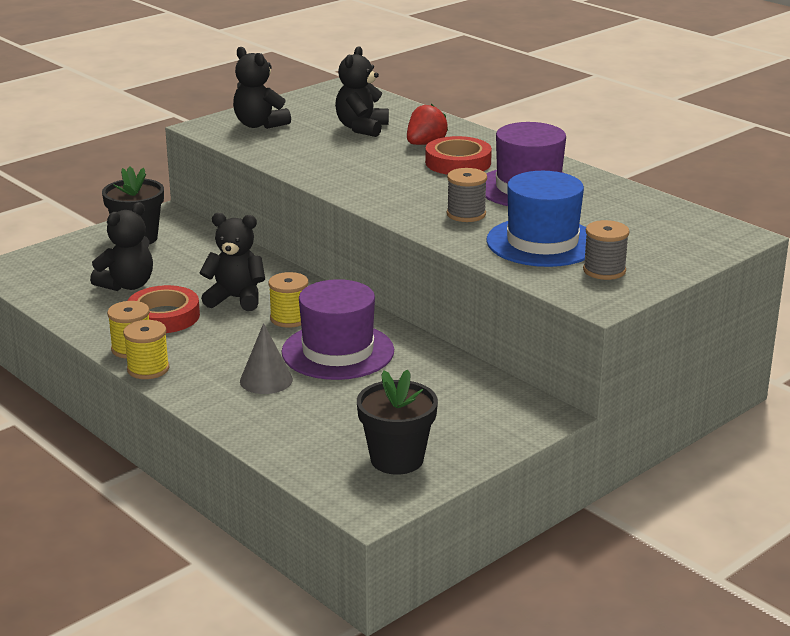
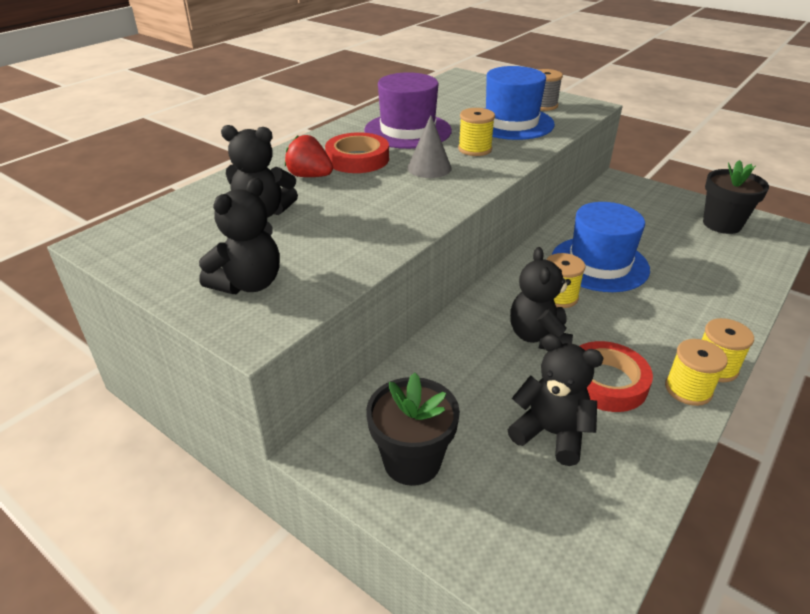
camera: 100 degrees left, 10 degrees up
grey cone [240,323,293,394] -> grey cone moved to [407,115,452,178]
purple hat [282,279,394,380] -> blue hat [552,202,650,292]
grey spool [447,168,487,222] -> yellow spool [458,108,495,156]

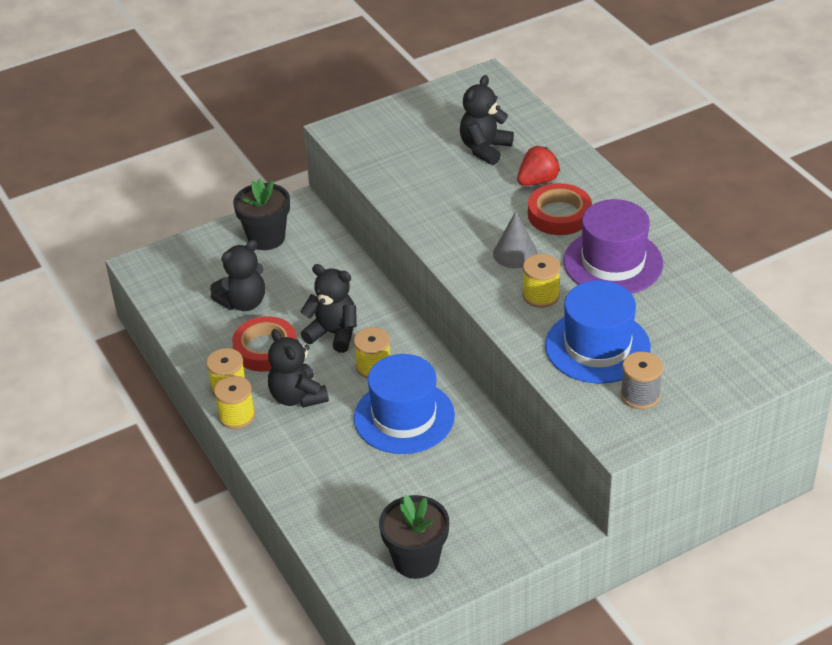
camera: 115 degrees right, 5 degrees up
black teddy bear [199,178,280,294] -> black teddy bear moved to [268,329,329,408]

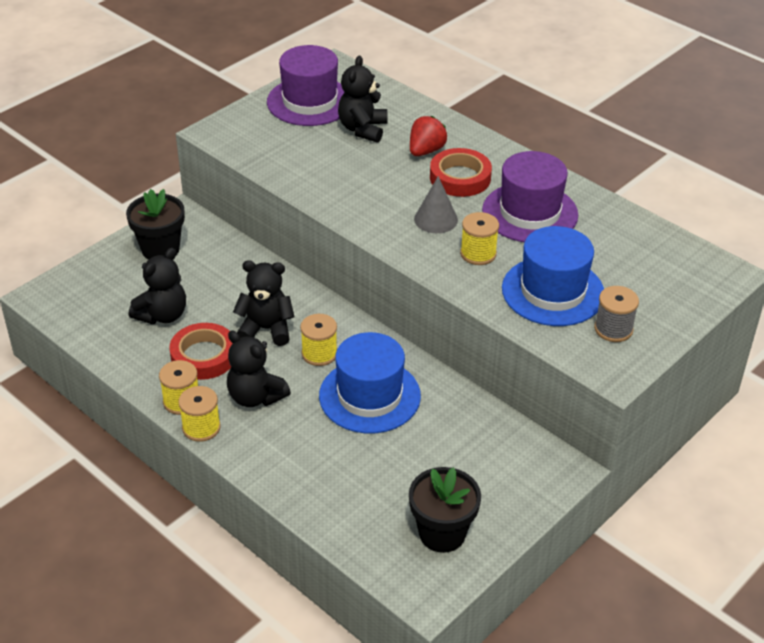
camera: 20 degrees left, 0 degrees up
none -> purple hat [267,45,345,126]

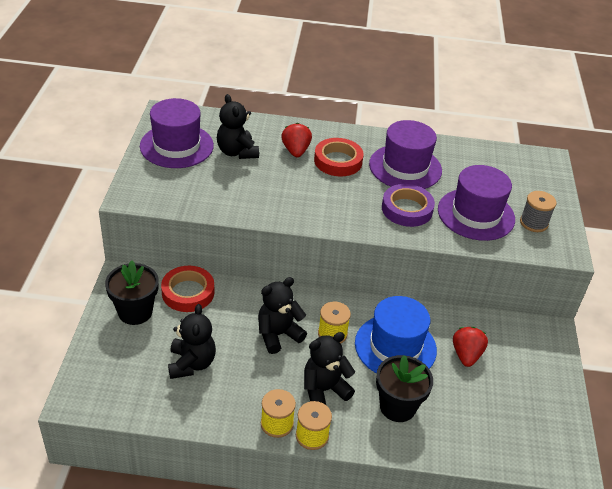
camera: 40 degrees left, 0 degrees up
red tape [170,323,233,380] -> red tape moved to [161,266,214,312]
black teddy bear [227,330,291,407] -> black teddy bear turned 150 degrees clockwise [304,332,355,406]
black flower pot [409,467,481,553] -> black flower pot moved to [376,355,433,422]
grey cone [414,176,458,233] -> none
yellow spool [460,212,499,265] -> purple tape [382,184,435,227]
blue hat [502,226,604,326] -> purple hat [438,165,515,241]
none -> red strawberry [453,327,488,367]

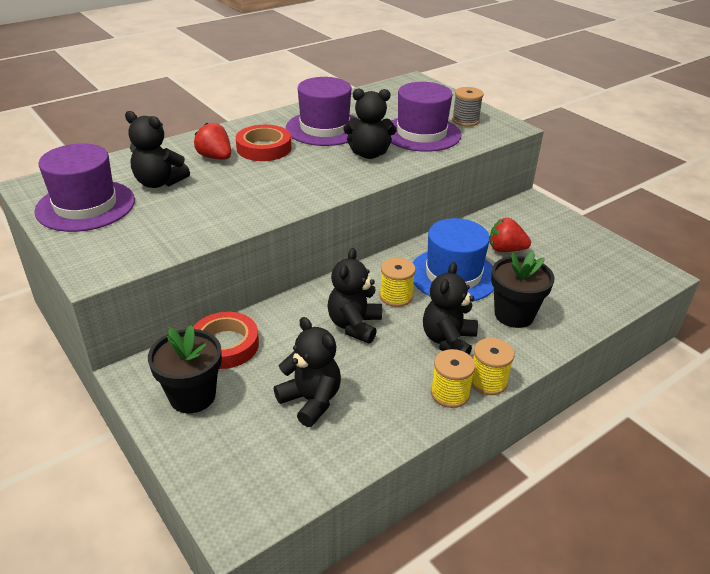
camera: 40 degrees left, 5 degrees down
purple tape [382,184,435,227] -> black teddy bear [343,89,396,159]
red strawberry [453,327,488,367] -> red strawberry turned 45 degrees counterclockwise [490,218,531,252]

